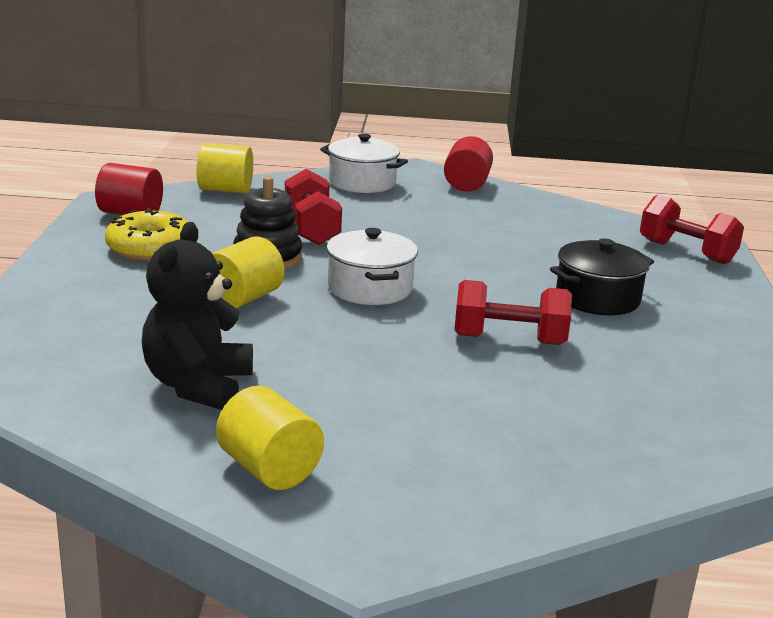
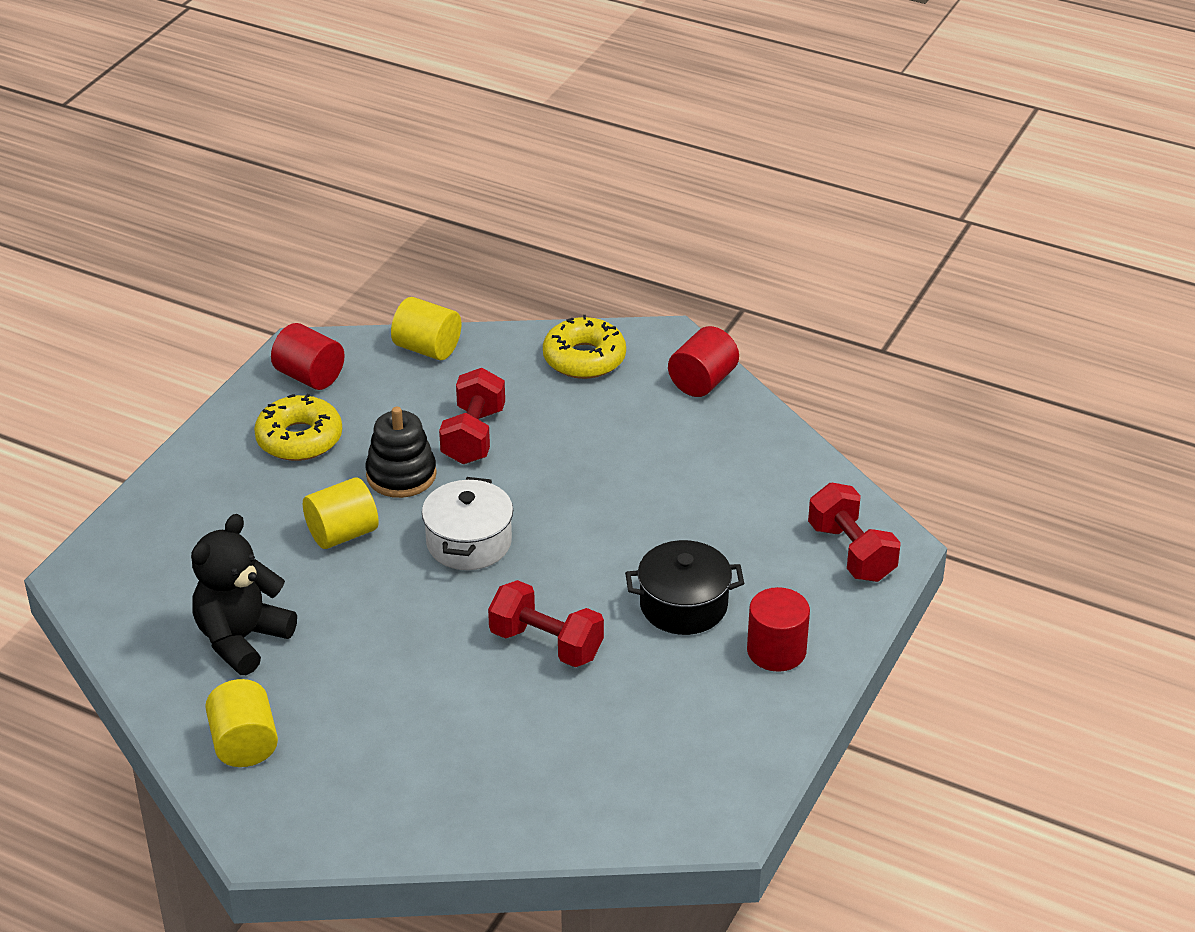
camera: 25 degrees right, 15 degrees up
white pot [320,133,408,193] -> yellow donut [543,315,626,379]
none -> red cylinder [747,587,810,672]

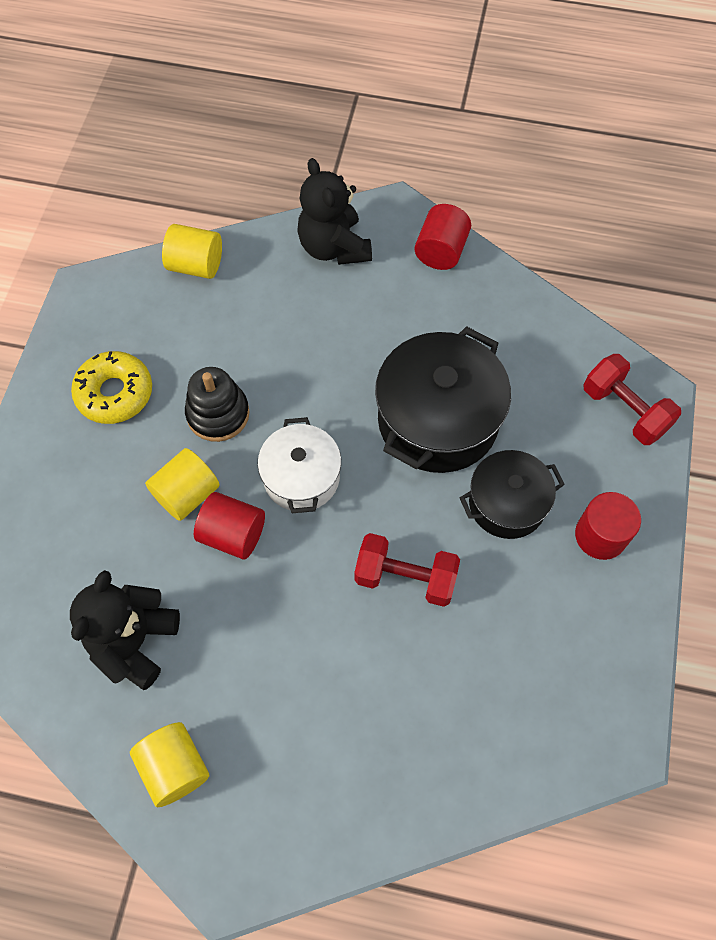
camera: 15 degrees left, 25 degrees up
red cylinder [271,323,345,390] -> red cylinder moved to [194,492,265,559]
red dumbbell [439,368,505,464] -> none
yellow donut [543,315,626,379] -> black teddy bear [297,158,372,265]
none -> black pot [375,326,511,473]

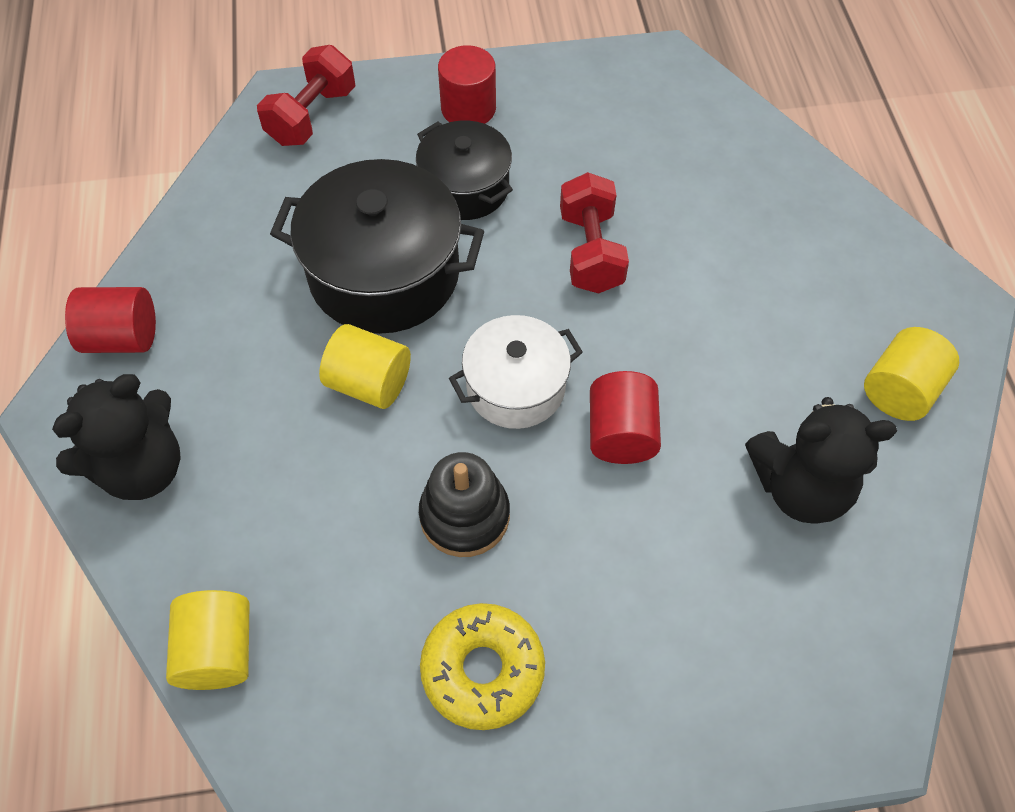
camera: 110 degrees left, 5 degrees down
yellow cylinder [145,448,220,521] -> yellow cylinder moved to [319,324,411,409]

